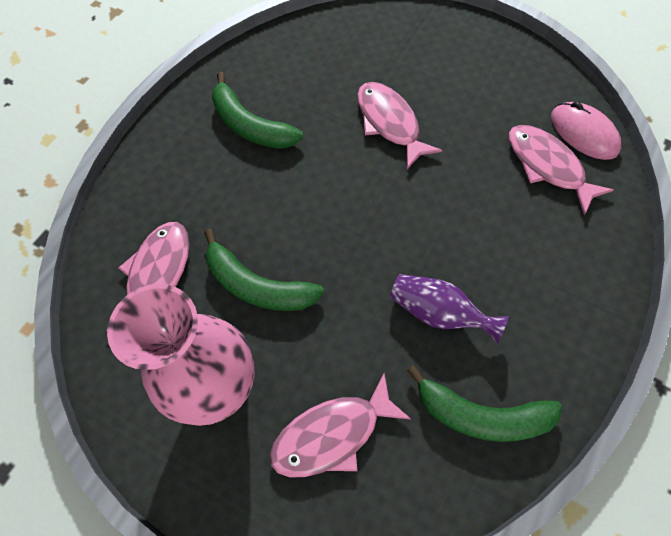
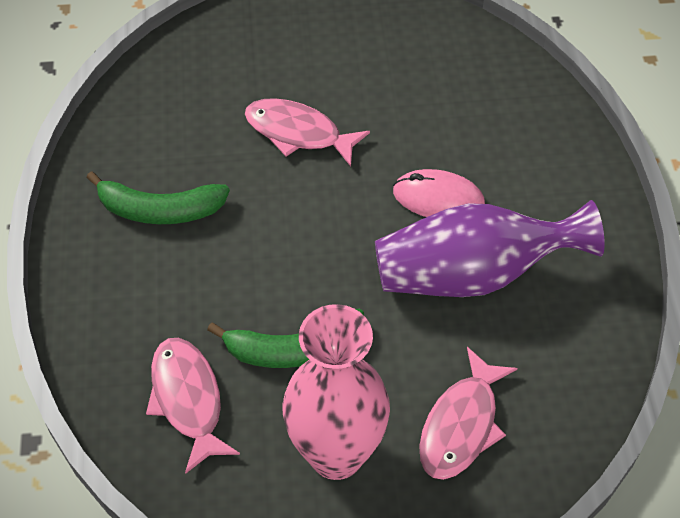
camera: 35 degrees left, 10 degrees down
purple vase [390,274,509,344] -> purple vase [375,200,605,297], size x1.85
green banana [407,365,562,442] -> none
pink fish [509,125,614,215] -> none
pink mouse [551,102,621,160] -> pink mouse moved to [393,169,485,217]

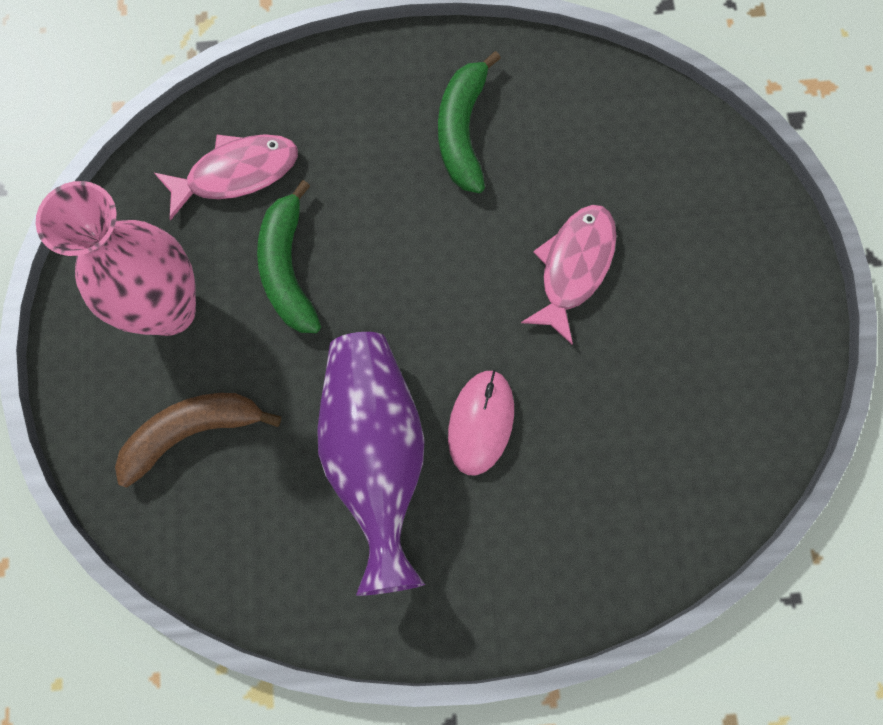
camera: 90 degrees right, 20 degrees up
pink fish [419,347,518,480] -> brown banana [115,393,281,488]

